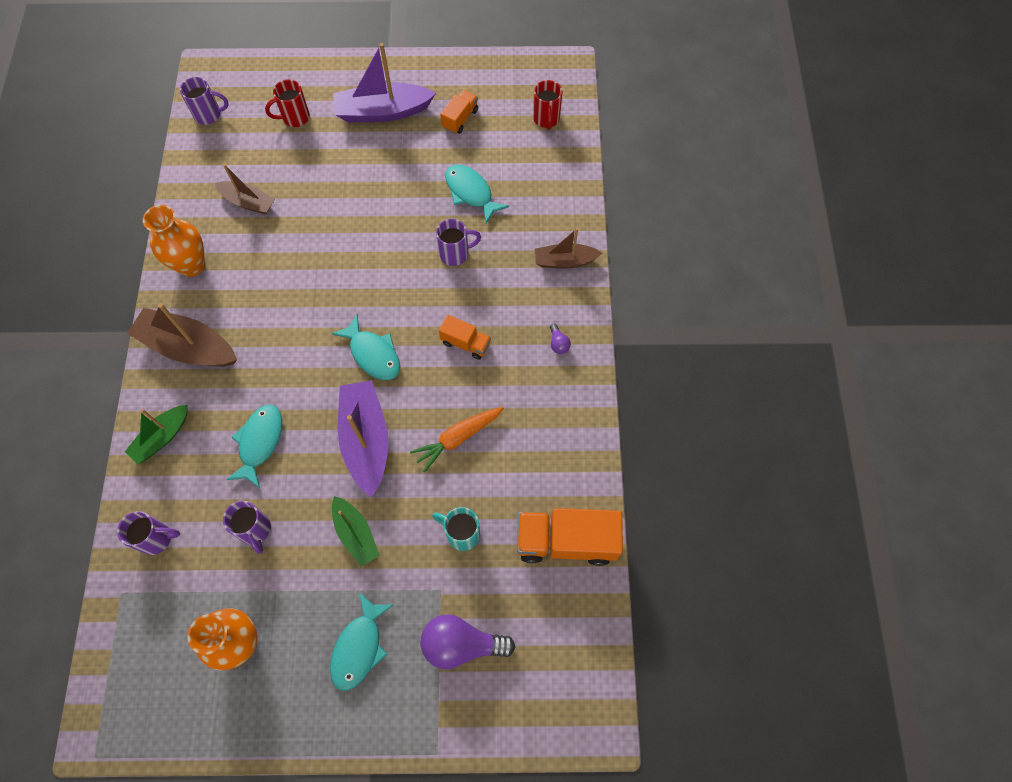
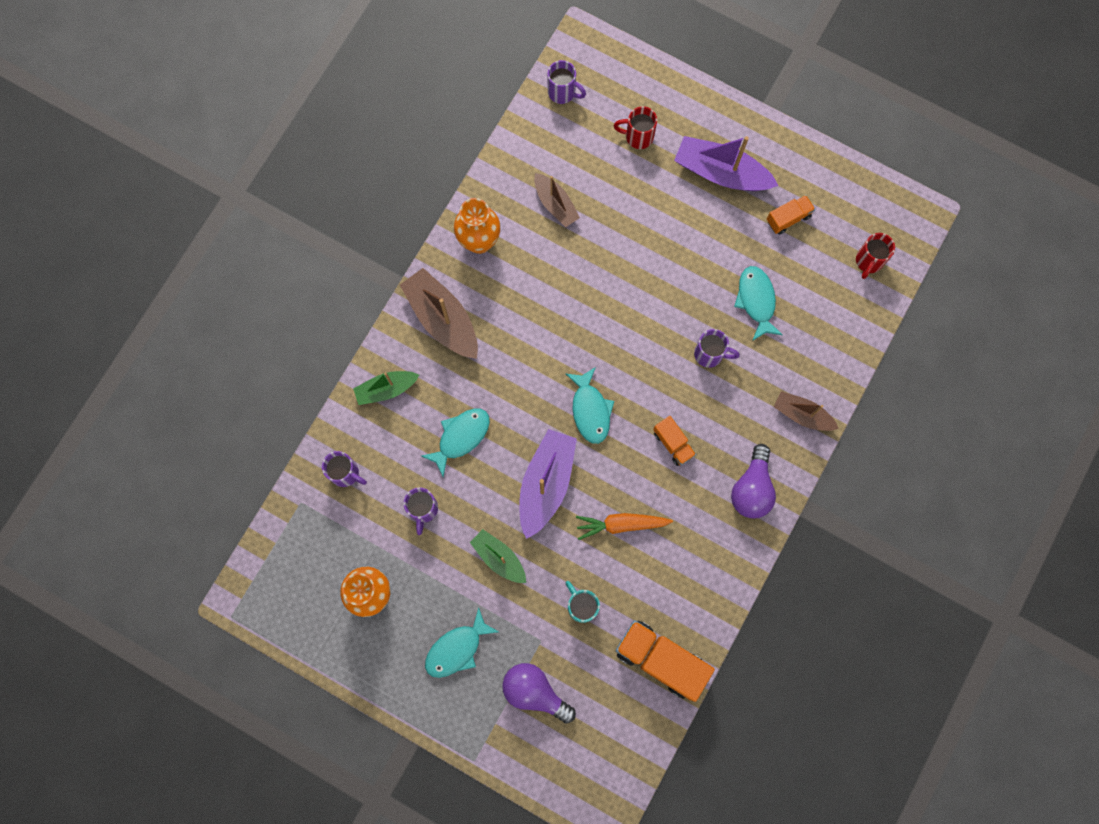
camera: 30 degrees right, 10 degrees up
green boat [332,496,380,567] -> green boat turned 135 degrees clockwise [470,529,526,583]
purple light bulb [550,324,571,354] -> purple light bulb [731,444,776,518], size x2.25

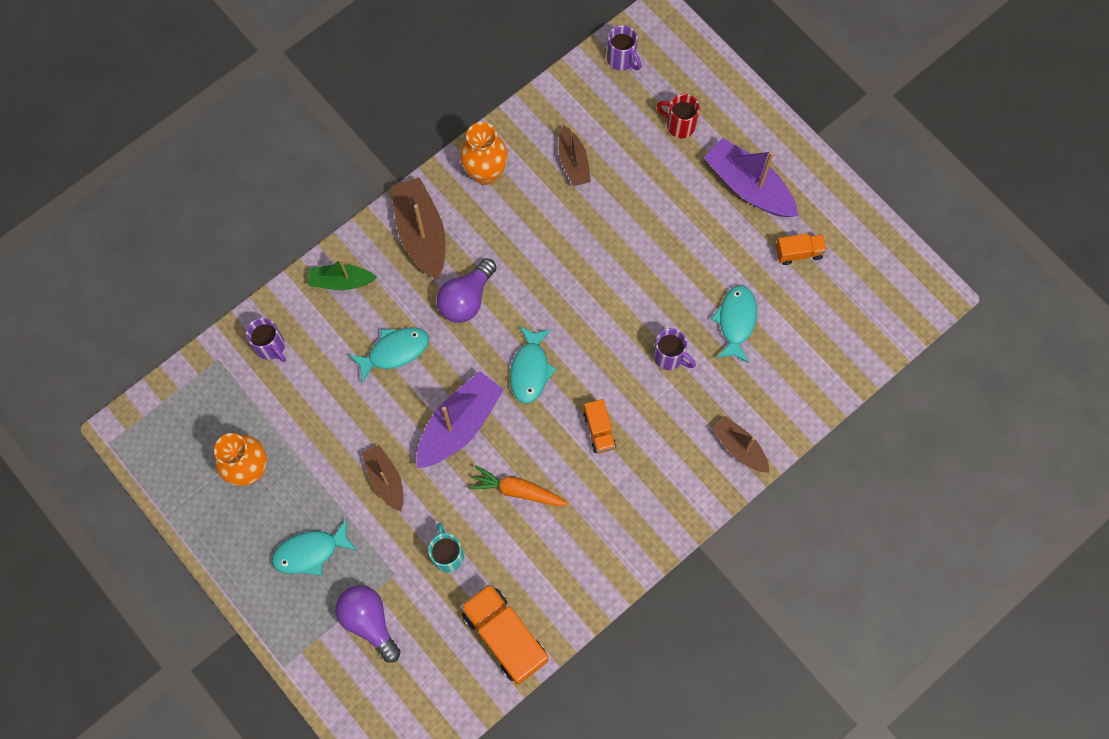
camera: 20 degrees right, 5 degrees down
purple mug [404,487,438,535] -> none
green boat [470,529,526,583] -> brown boat [362,445,404,512]
purple light bulb [731,444,776,518] -> purple light bulb moved to [437,258,497,323]
red mug [856,233,895,279] -> none

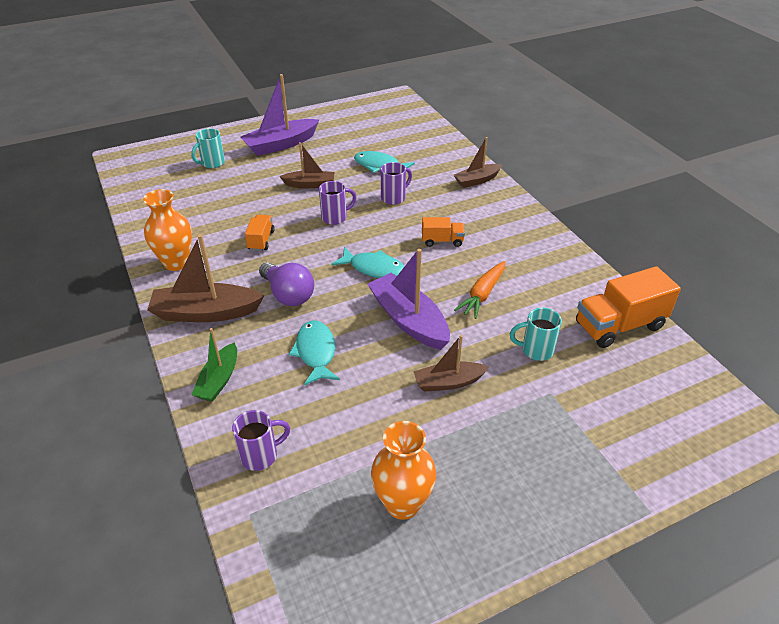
camera: 75 degrees left, 30 degrees down
turquoise fish [272,519,358,576] -> none
purple light bulb [336,585,401,663] -> none
brown boat [558,126,591,186] -> brown boat moved to [279,142,334,188]
purple mug [607,25,642,71] -> purple mug moved to [319,181,357,225]
red mug [656,94,700,138] -> turquoise mug [191,128,225,168]
orange truck [776,233,827,265] -> orange truck moved to [245,215,275,251]

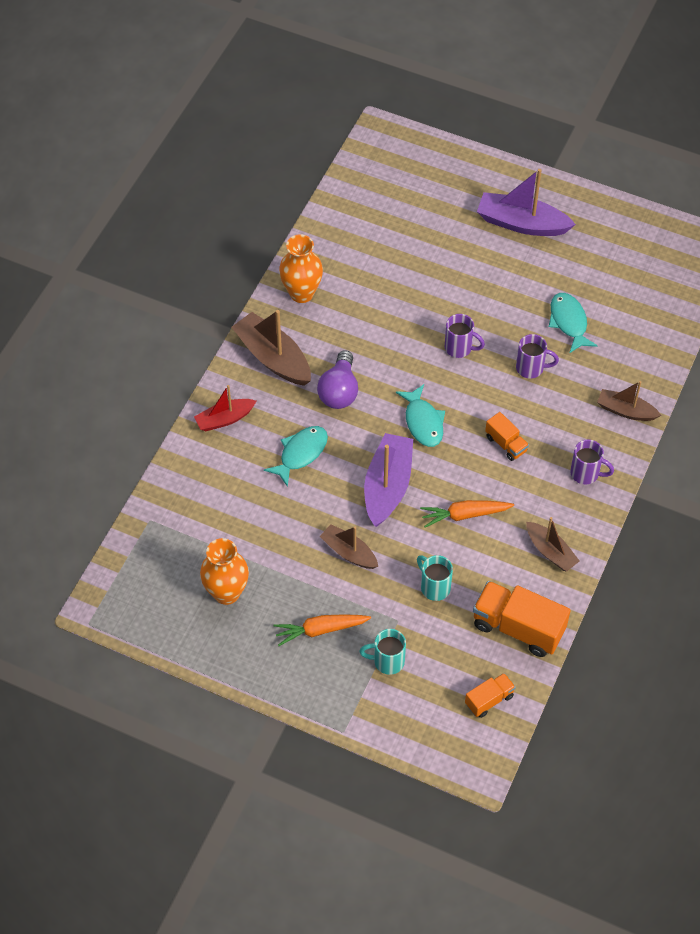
camera: 50 degrees right, 15 degrees up
turquoise mug [191,128,225,168] -> turquoise mug moved to [359,629,406,675]
green boat [191,328,237,402] -> red boat [194,385,256,431]
purple mug [232,410,290,471] -> purple mug moved to [570,439,614,484]
orange truck [245,215,275,251] -> orange truck moved to [465,673,516,718]
brown boat [279,142,334,188] -> brown boat moved to [526,517,579,572]
none -> orange carrot [274,614,371,646]

